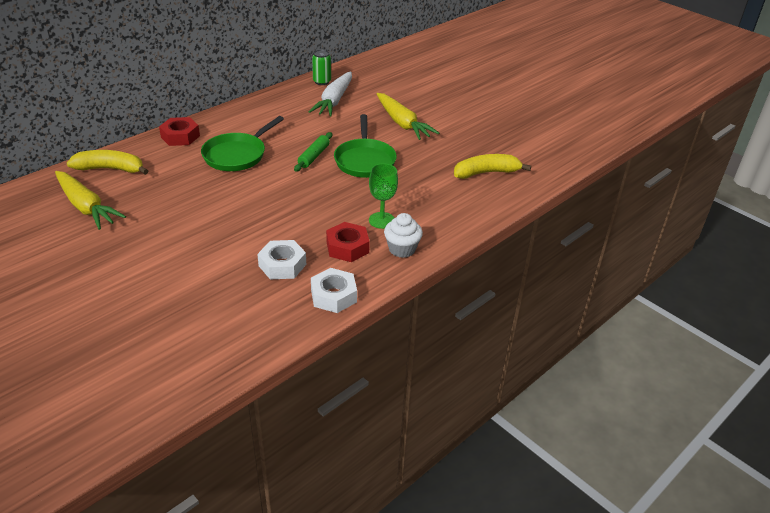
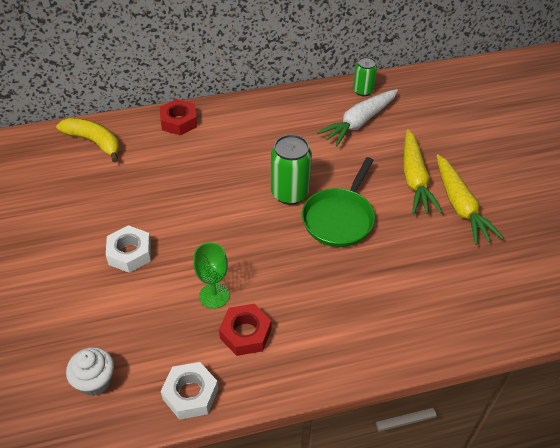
camera: 30 degrees right, 10 degrees up
yellow carrot [55,171,126,230] -> yellow carrot moved to [436,154,504,245]
green pan [201,116,284,171] -> none
white nut [257,240,306,279] -> white nut moved to [106,225,151,273]
green rolling pin [294,132,332,172] -> green can [271,134,312,205]
green goblet [369,163,398,229] -> green goblet moved to [193,242,229,309]
white cupcake [384,213,423,258] -> white cupcake moved to [66,347,114,396]
yellow banana [454,154,531,179] -> none

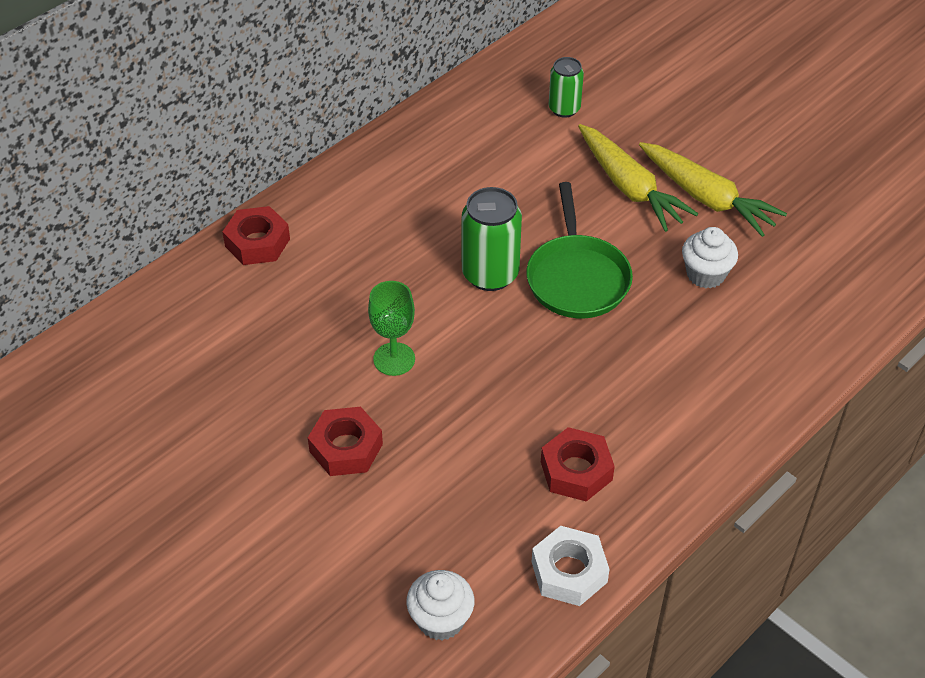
camera: 30 degrees left, 0 degrees up
yellow banana [56,118,120,163] -> none
white nut [106,225,151,273] -> red nut [308,407,383,476]
green goblet [193,242,229,309] -> green goblet moved to [368,281,415,376]
white carrot [317,89,398,146] -> none
green can [353,57,377,97] -> green can moved to [549,57,584,118]
none -> white cupcake [682,227,738,288]

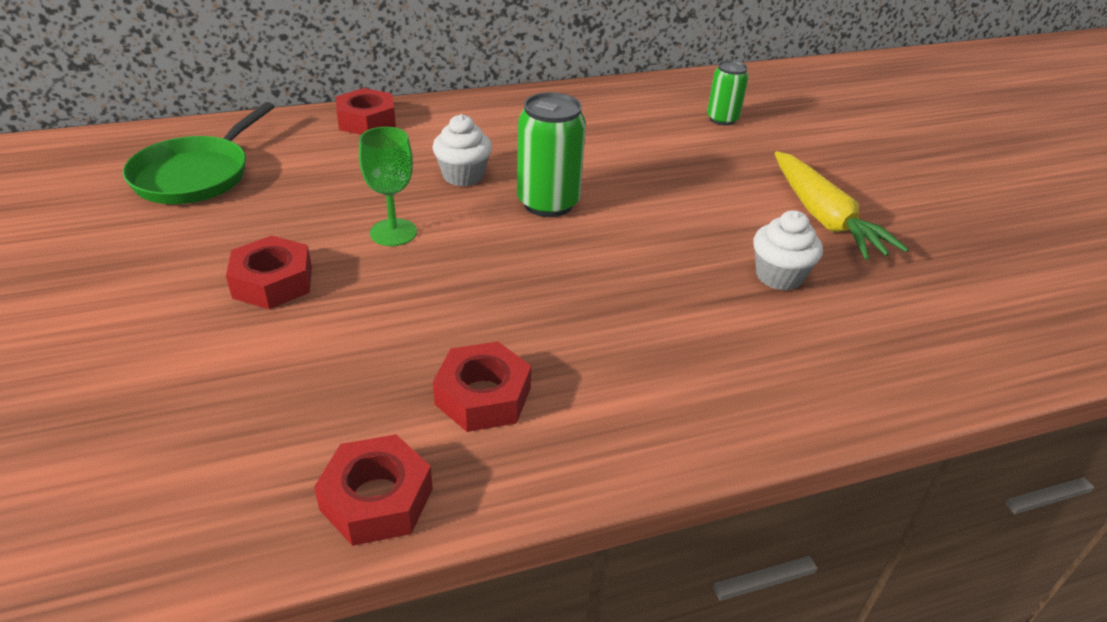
camera: 25 degrees right, 10 degrees down
white cupcake [406,570,475,640] -> white cupcake moved to [432,114,492,187]
green pan [526,182,633,318] -> green pan moved to [123,102,275,204]
white nut [532,526,610,606] -> red nut [314,435,433,546]
yellow carrot [578,124,698,232] -> none

